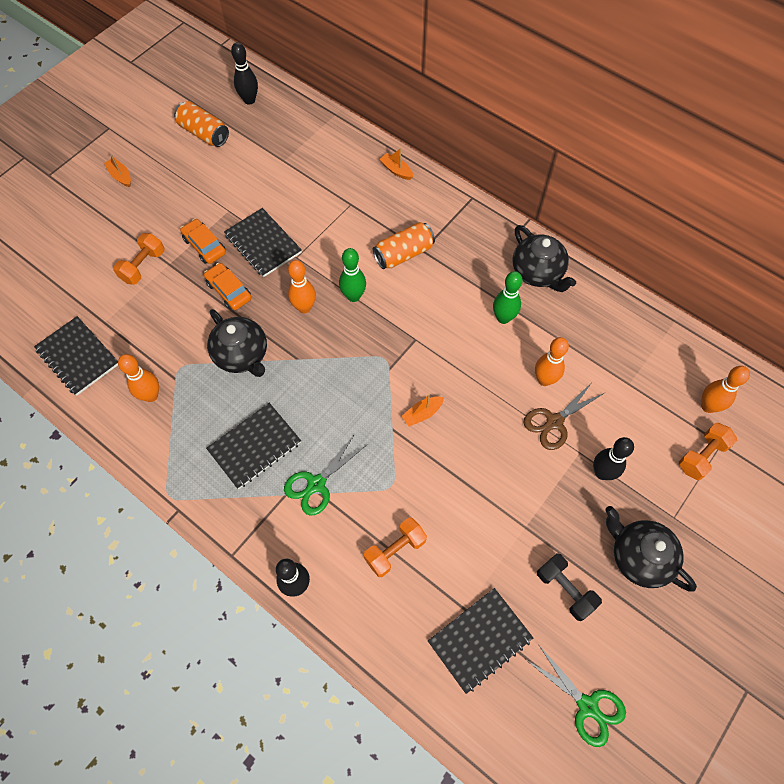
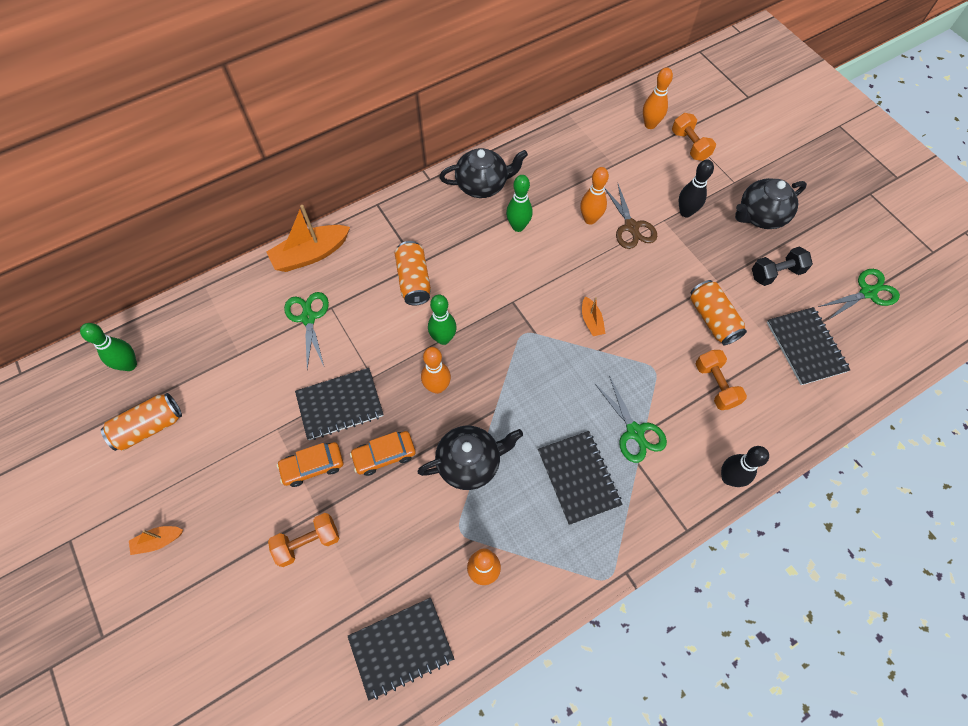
camera: 70 degrees left, 0 degrees up
orange dumbbell [113,233,165,285] -> orange dumbbell turned 75 degrees counterclockwise [268,513,340,567]
black bowling pin [231,42,258,105] -> green bowling pin [80,323,137,371]
orange boat [379,148,413,180] -> orange boat [267,205,350,272], size x1.95
none -> green scissors [284,292,329,369]
none -> orange can [690,280,747,345]

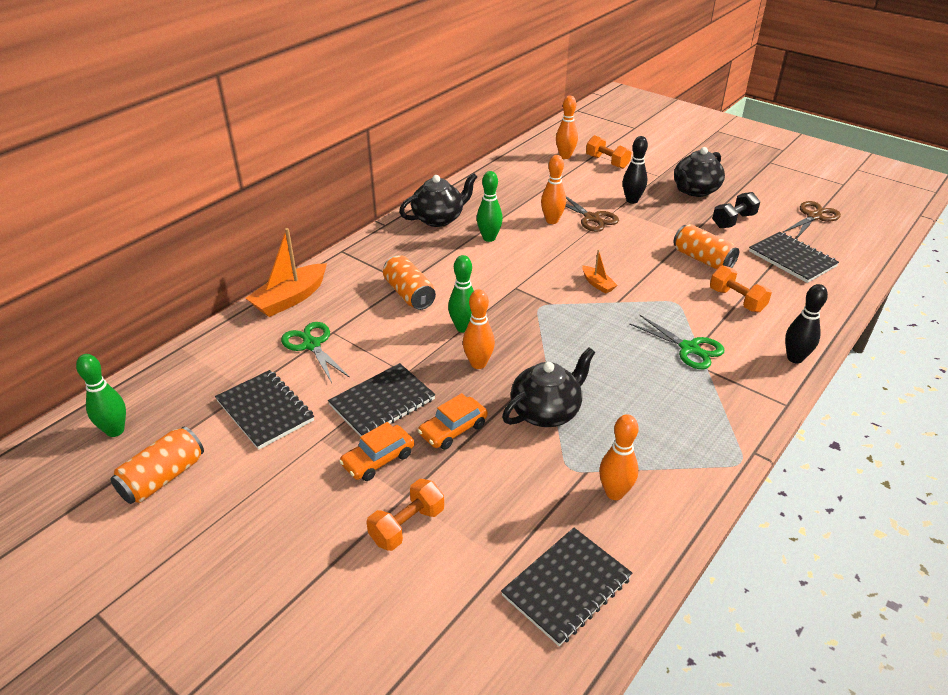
camera: 20 degrees left, 25 degrees down
orange boat [129,526,183,555] -> none
black notebook [538,431,623,525] -> black notebook moved to [215,370,314,450]
green scissors [818,269,900,320] -> brown scissors [782,201,841,239]

